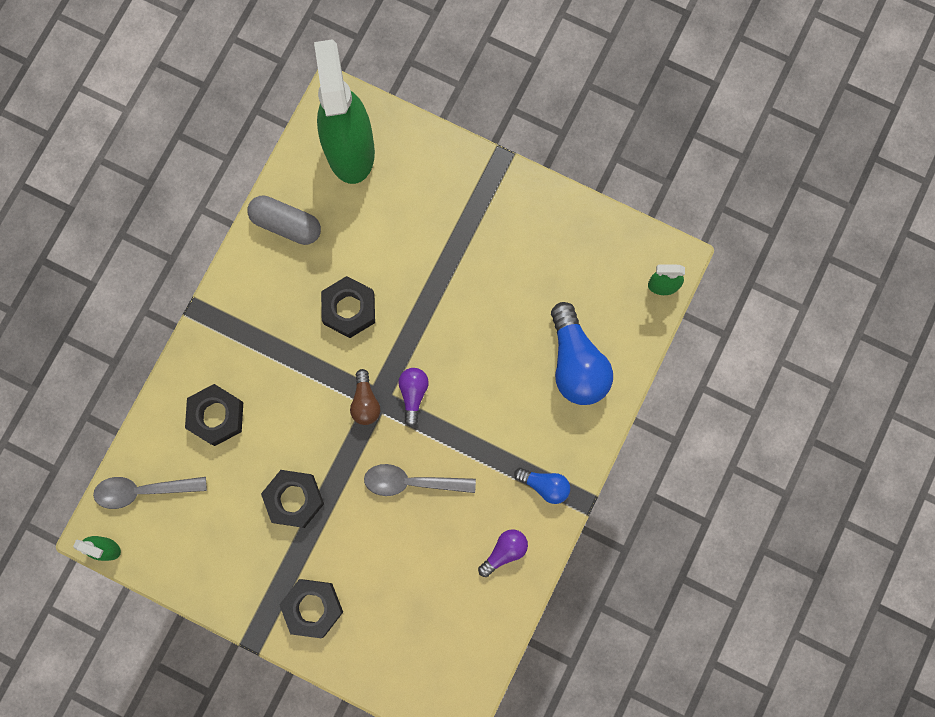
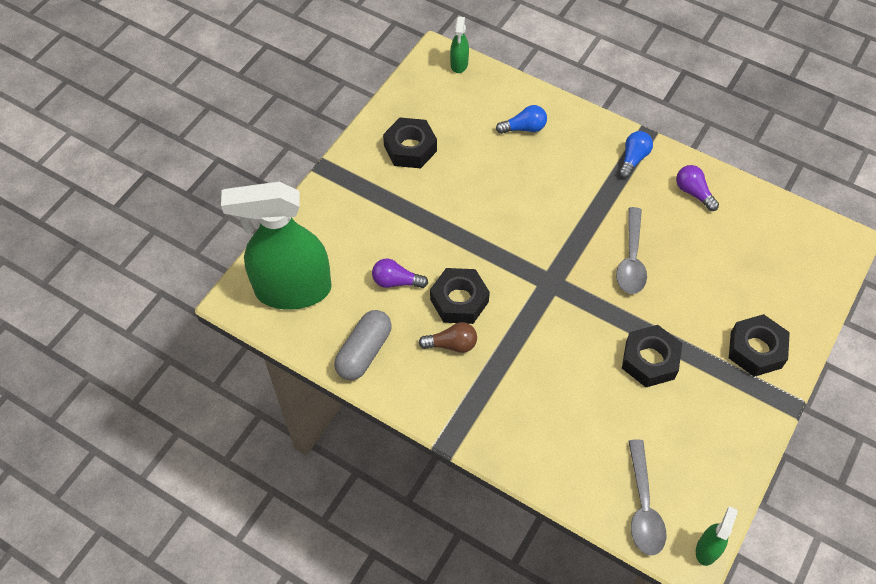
camera: 85 degrees left, 20 degrees down
black nut [185,384,243,446] -> black nut moved to [383,118,437,168]
brown light bulb [350,369,380,425] -> brown light bulb moved to [419,322,477,353]
purple light bulb [398,368,429,427] -> purple light bulb moved to [372,258,428,288]
blue light bulb [551,302,613,405] -> blue light bulb [496,105,547,134], size x0.53

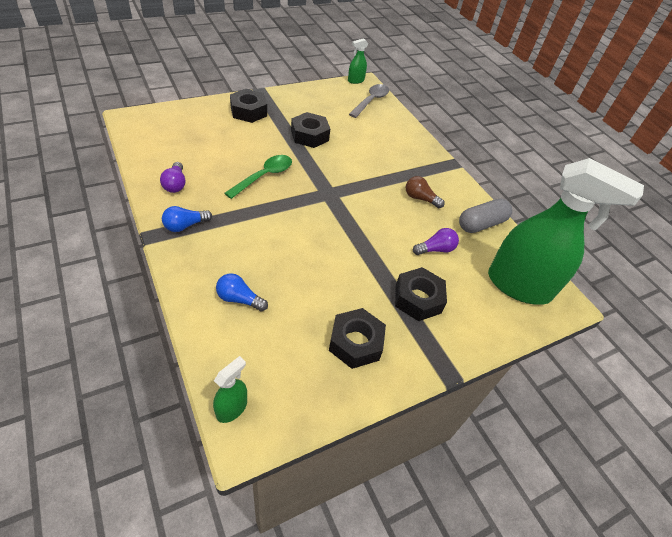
camera: 155 degrees left, 10 degrees down
purple light bulb [372,258,428,288] -> purple light bulb turned 60 degrees counterclockwise [413,228,459,255]
black nut [430,268,490,324] -> black nut moved to [395,267,447,321]
grey spoon [616,207,647,294] -> green spoon [224,155,292,199]

